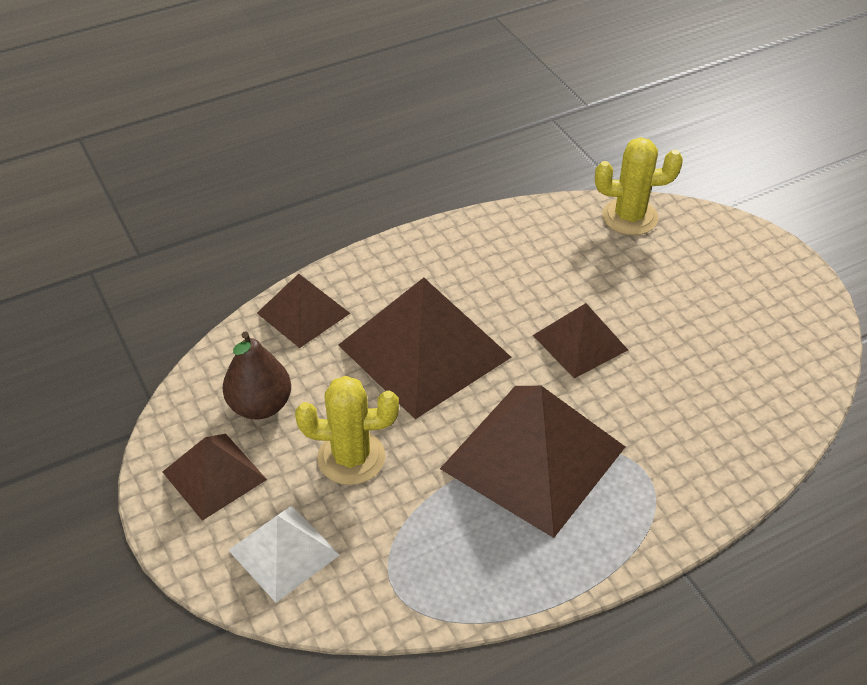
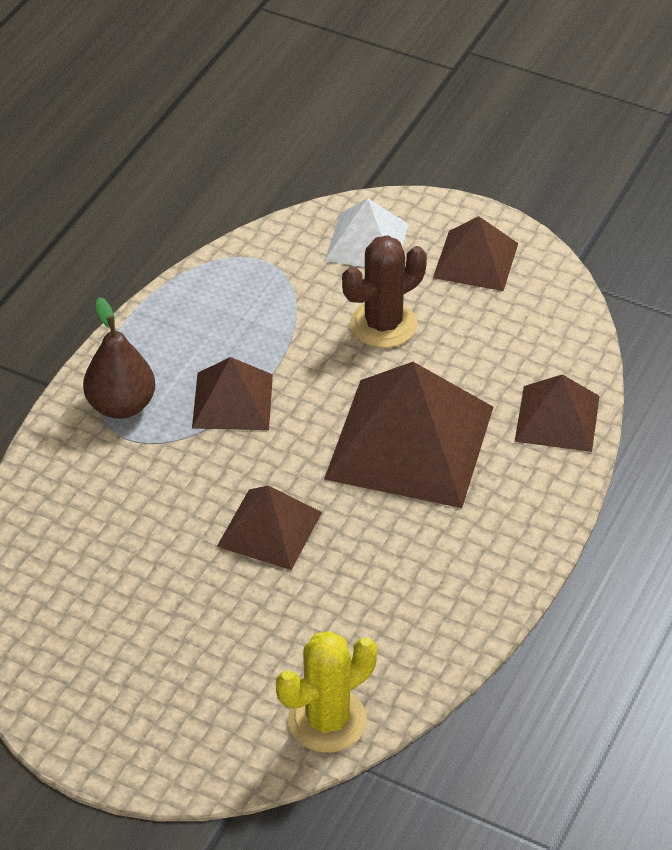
camera: 145 degrees right, 0 degrees up
brown pear [222,331,291,420] -> brown pear moved to [83,297,155,419]
yellow cactus [295,376,399,485] -> brown cactus [342,235,427,348]
brown pyramid [440,386,625,538] -> brown pyramid [192,357,273,430], size x0.56

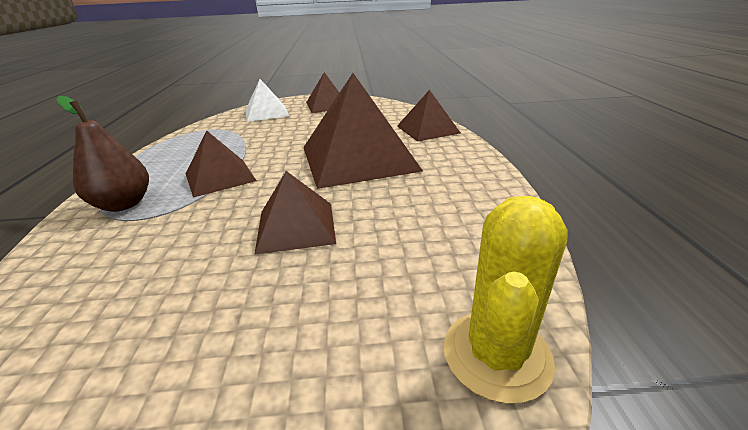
camera: 30 degrees left, 15 degrees down
brown cactus [342,235,427,348] -> none

